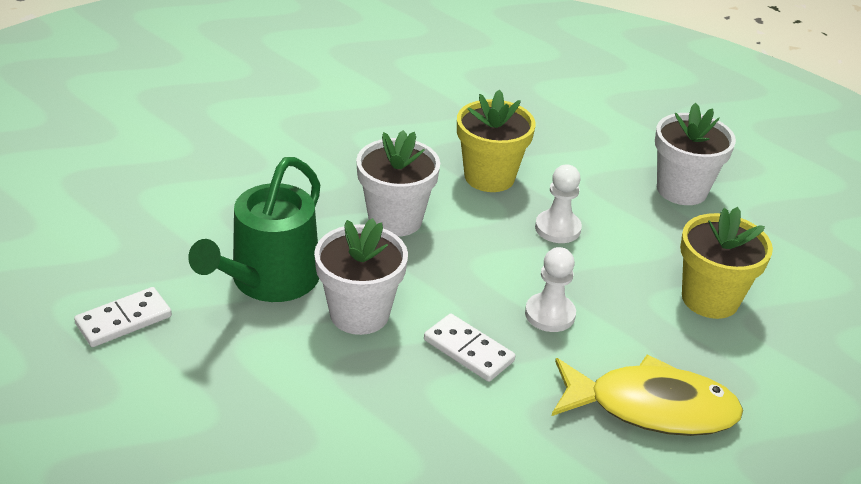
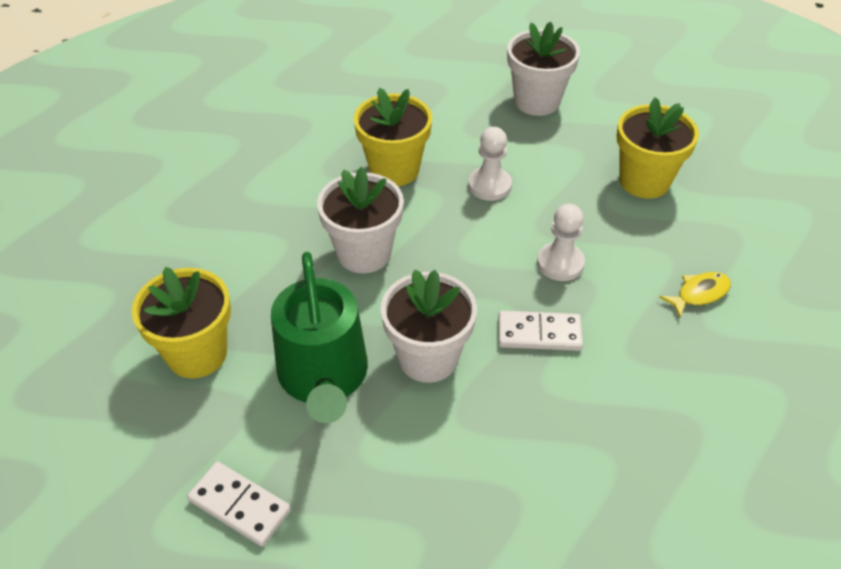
camera: 35 degrees left, 10 degrees up
white domino [74,287,172,347] -> white domino turned 75 degrees counterclockwise [187,461,291,546]
yellow fish [552,354,743,436] -> yellow fish [659,272,731,317], size x0.46
none -> yellow flower pot [132,267,231,378]

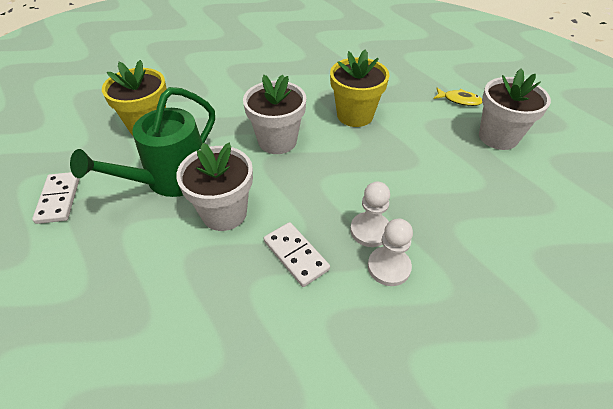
camera: 50 degrees right, 0 degrees up
white pawn [468,127,512,201] -> white pawn moved to [368,219,413,286]
yellow flower pot [617,97,699,199] -> none
yellow fish [659,272,731,317] -> yellow fish moved to [433,88,482,106]

